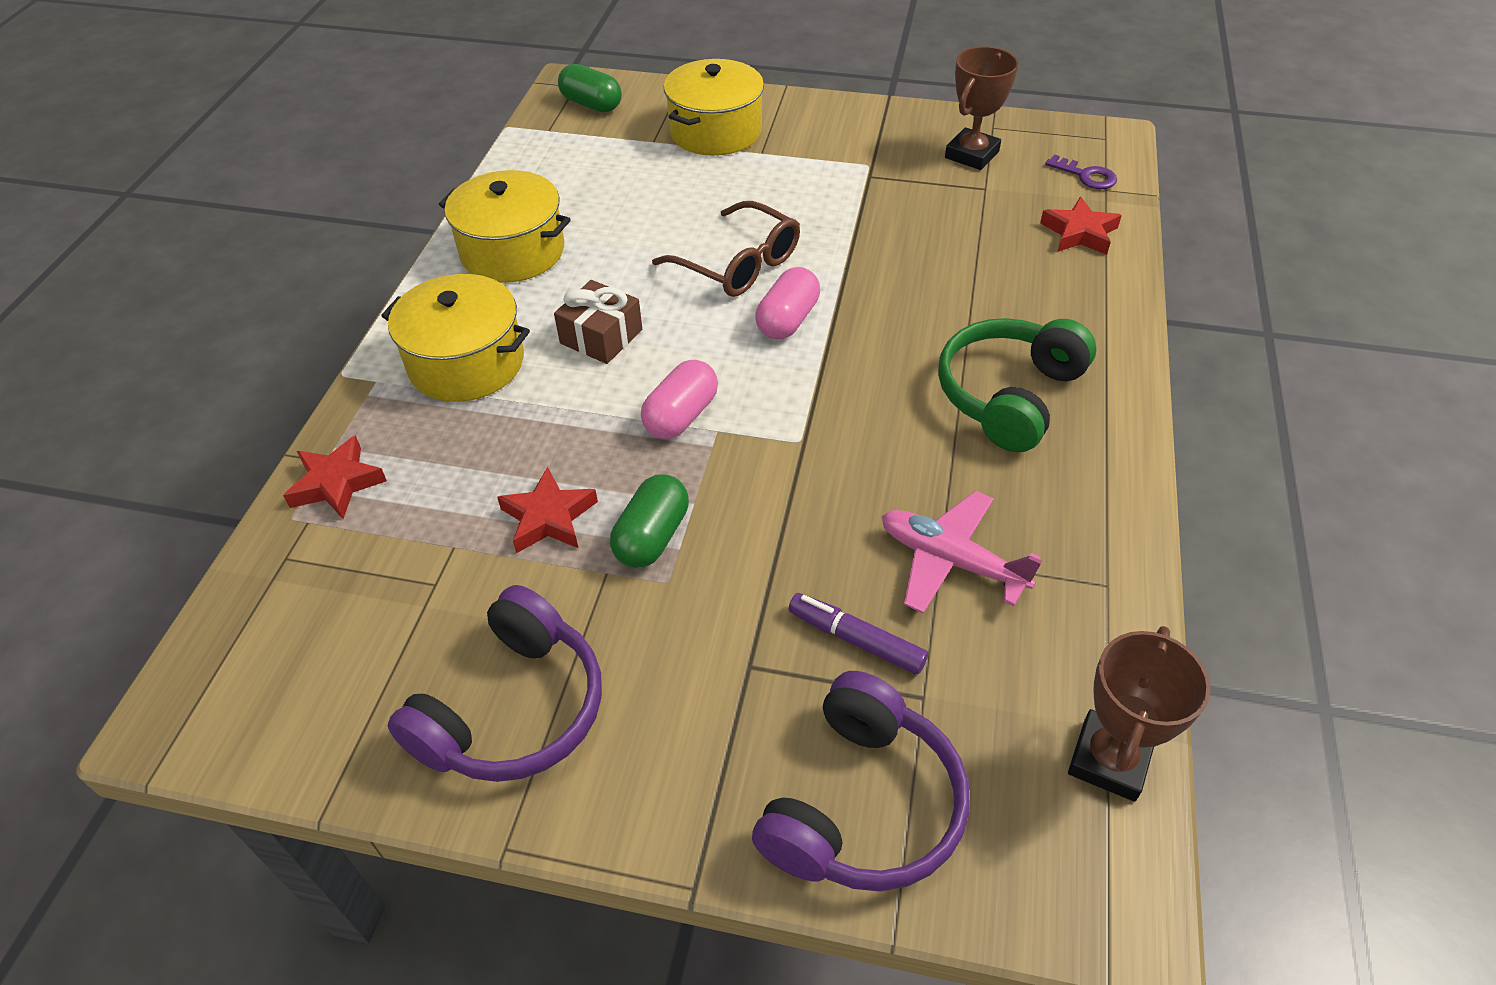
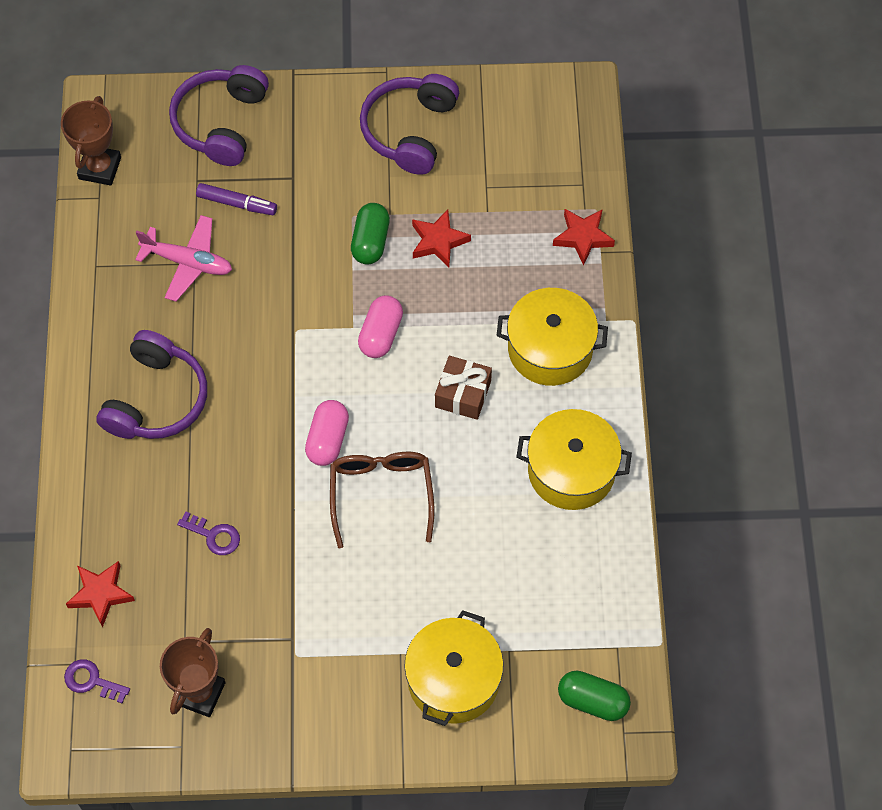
camera: 165 degrees right, 15 degrees up
brown glasses [652,201,800,297] -> brown glasses turned 60 degrees clockwise [330,452,434,548]
green headphones [938,318,1096,453] -> purple headphones [96,330,207,439]
none -> purple key [177,511,240,555]

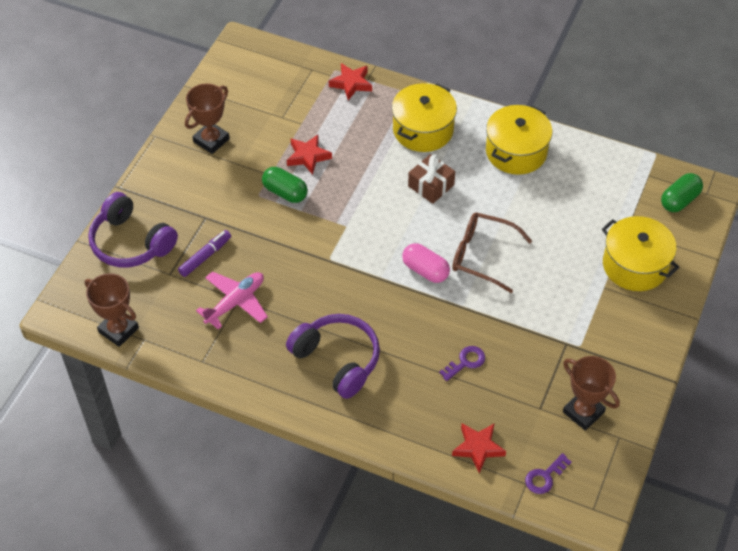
camera: 65 degrees left, 10 degrees down
pink capsule [358,295,403,358] -> none
purple headphones [360,74,459,175] -> brown trophy [185,83,230,154]

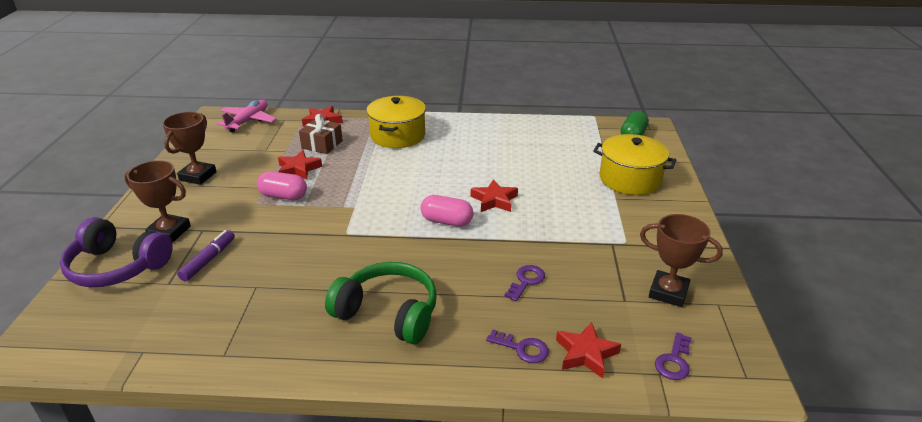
camera: 20 degrees left, 20 degrees down
brown trophy [85,273,139,347] -> brown trophy moved to [124,160,191,243]
pink plane [196,272,268,329] -> pink plane moved to [217,100,277,132]
green capsule [262,167,308,203] -> pink capsule [257,171,307,200]
purple headphones [286,314,380,399] -> green headphones [325,262,437,344]
brown gift [408,154,455,204] -> brown gift moved to [299,114,343,154]
brown glasses [452,213,532,293] -> red star [471,179,518,212]
yellow pot [486,105,552,175] -> none
none -> purple key [486,330,549,363]

